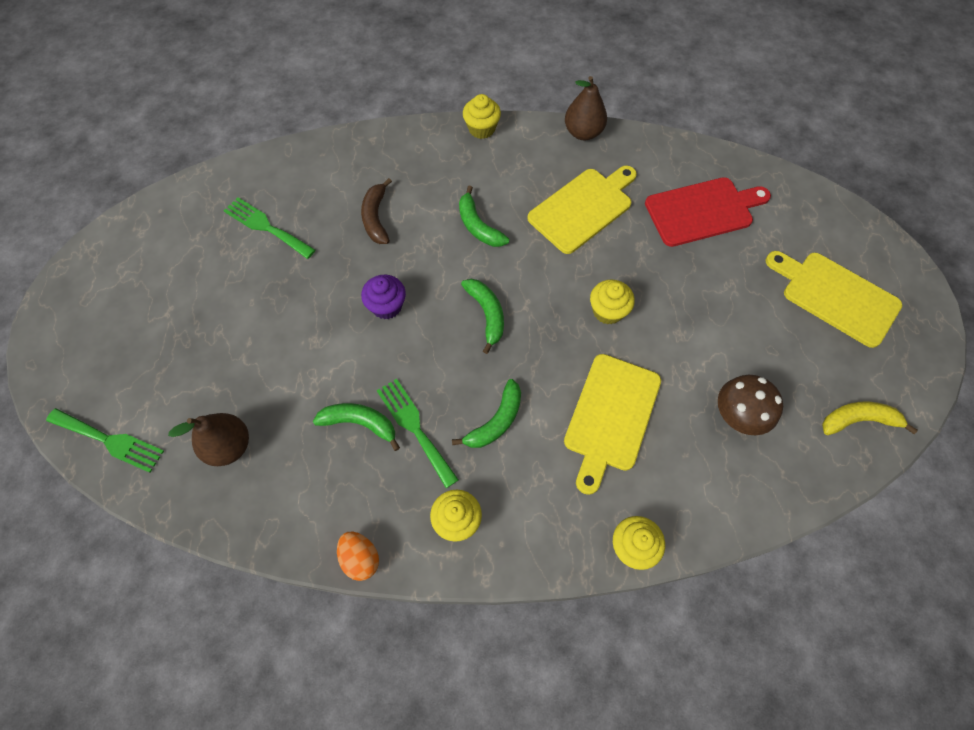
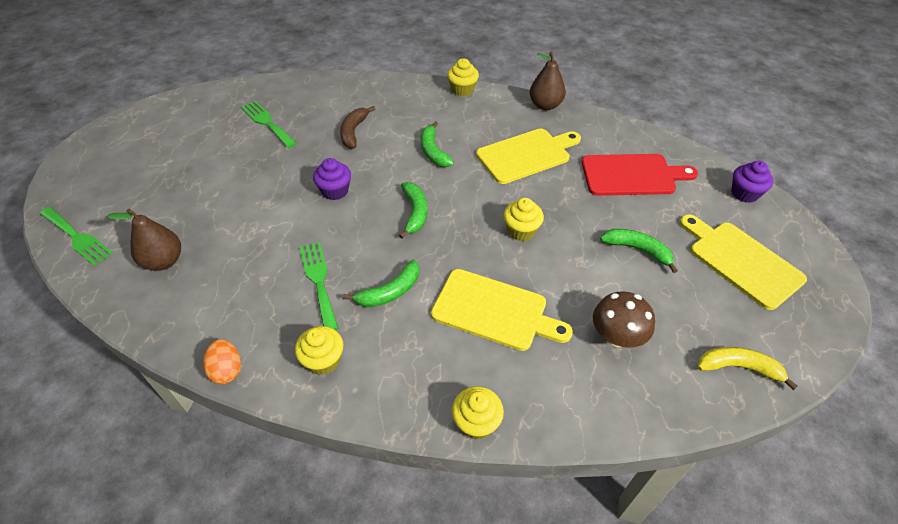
camera: 15 degrees right, 15 degrees down
green banana [313,403,400,451] -> green banana moved to [600,229,678,273]
yellow cutting board [564,354,661,495] -> yellow cutting board turned 105 degrees counterclockwise [431,269,573,351]
none -> purple cupcake [731,161,774,203]

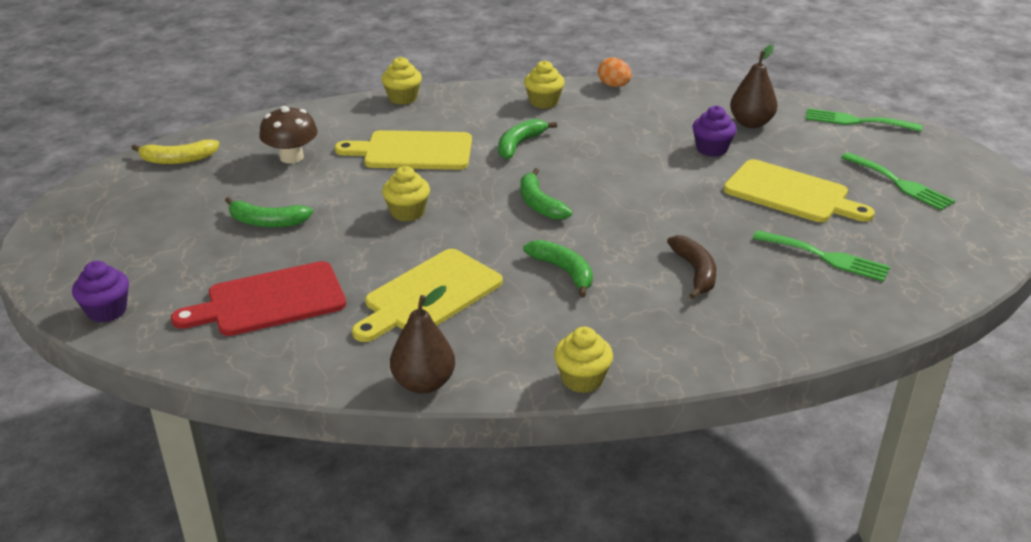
camera: 160 degrees right, 15 degrees down
green fork [300,242,338,330] -> green fork moved to [841,152,955,210]
purple cupcake [313,158,351,200] -> purple cupcake moved to [692,106,737,157]
yellow cutting board [680,214,807,310] -> yellow cutting board moved to [723,159,875,222]

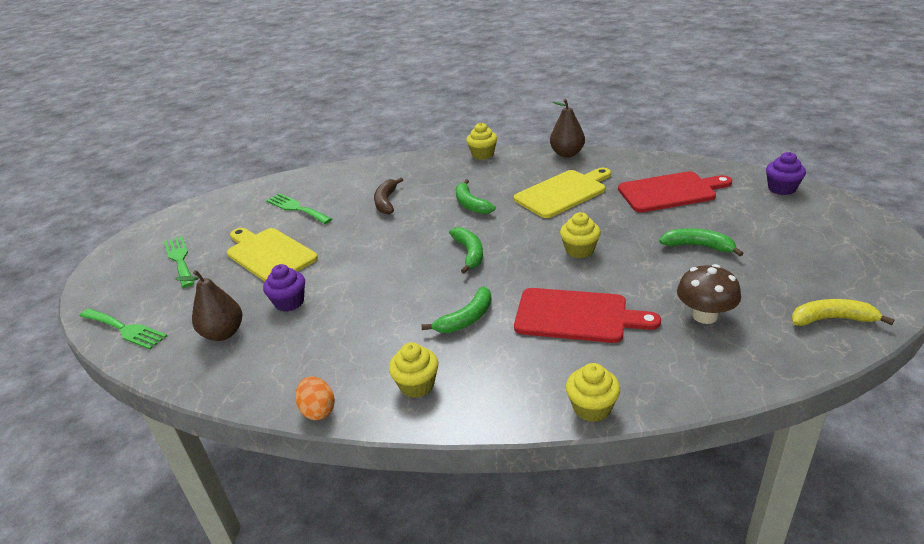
camera: 165 degrees left, 0 degrees up
yellow cutting board [335,130,472,170] -> red cutting board [514,288,661,343]

